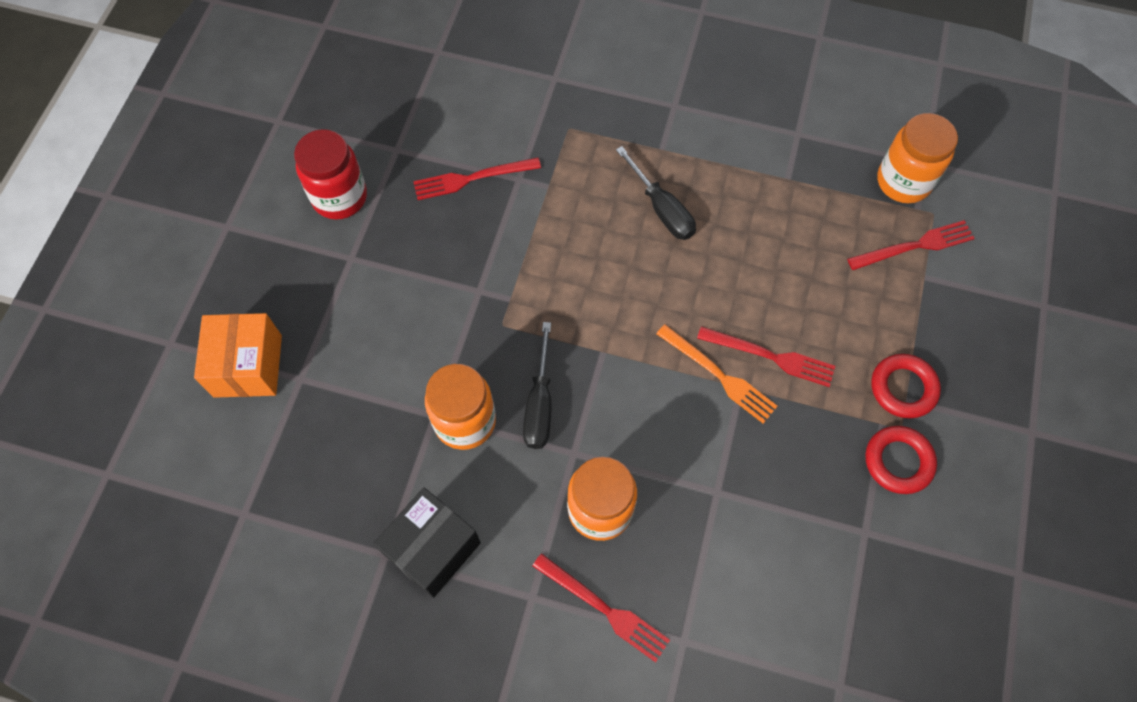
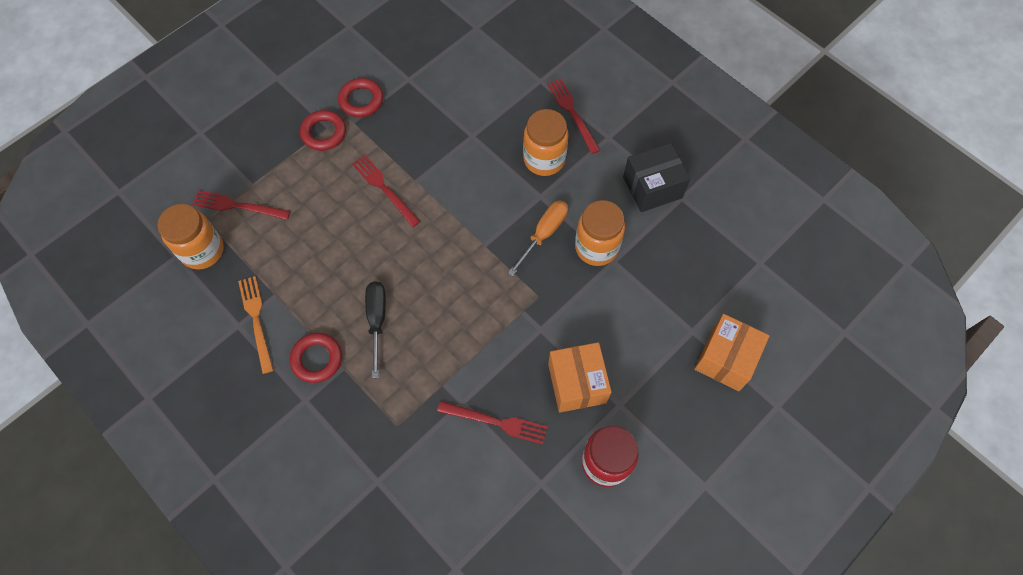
camera: 150 degrees left, 0 degrees up
black screwdriver [523,322,551,449] -> orange screwdriver [508,200,568,276]
orange fork [656,324,778,424] -> orange fork moved to [238,276,274,374]
none -> red ring [290,333,342,383]
none -> orange box [548,342,612,413]

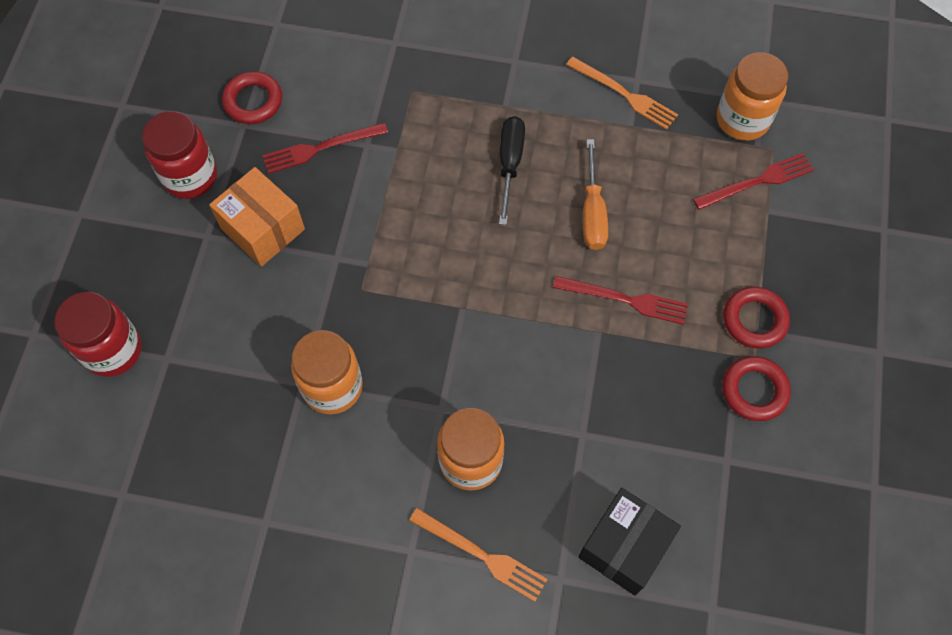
camera: 145 degrees right, 0 degrees up
red ring [290,333,342,383] -> red ring moved to [222,71,282,124]
black screwdriver [365,281,386,378] -> black screwdriver turned 135 degrees counterclockwise [499,116,525,225]
orange screwdriver [508,200,568,276] -> orange screwdriver moved to [583,139,608,250]
red fork [547,78,600,154] -> orange fork [409,508,547,602]
black box [623,143,690,212] -> black box moved to [578,488,681,596]
orange box [694,314,769,391] -> red jar [54,292,142,377]

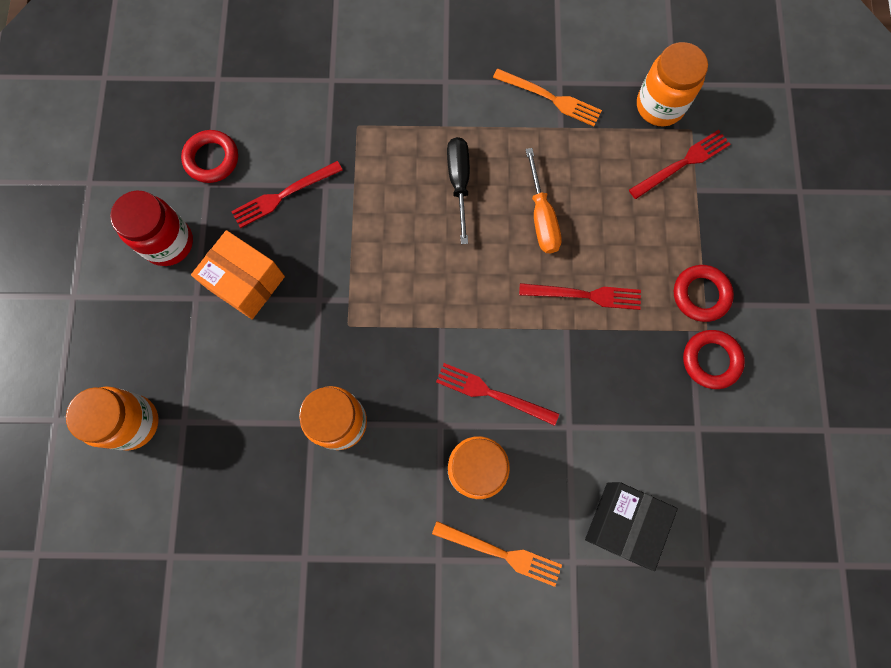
camera: 10 degrees left, 10 degrees up
red jar [54,292,142,377] -> orange jar [66,386,159,451]
none -> red fork [436,363,559,426]

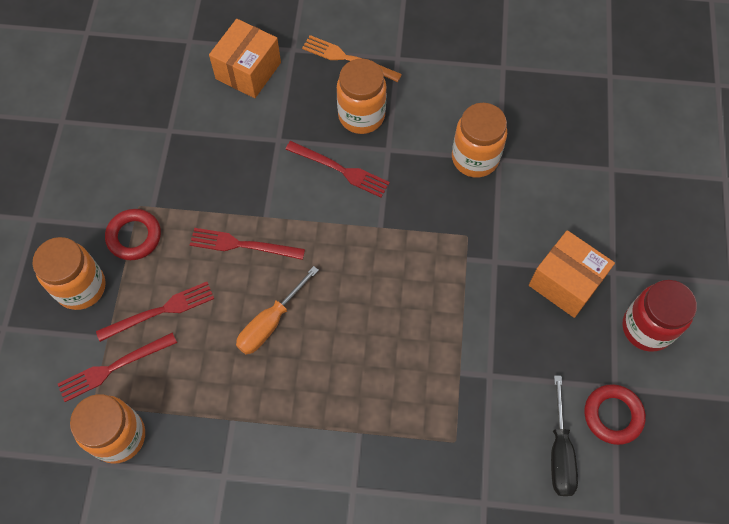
camera: 175 degrees left, 10 degrees down
orange jar [66,386,159,451] -> orange jar moved to [32,237,105,310]
red fork [231,161,343,228] -> red fork moved to [96,282,214,342]
black screwdriver [447,137,470,244] -> black screwdriver moved to [551,375,578,496]
orange fork [493,69,602,126] -> none
orange screwdriver [525,148,562,253] -> orange screwdriver turned 135 degrees counterclockwise [236,266,319,355]
black box [585,482,678,571] -> orange box [209,19,281,98]
red ring [683,330,745,389] -> none

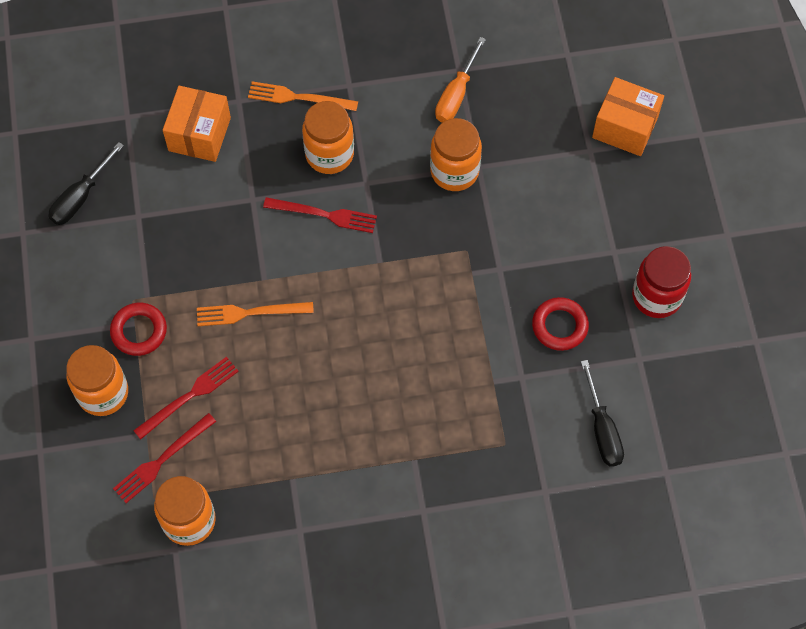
camera: 15 degrees left, 0 degrees up
red fork [190,228,305,260] -> orange fork [197,302,314,326]
orange screwdriver [236,266,319,355] -> orange screwdriver moved to [435,37,486,123]
orange box [529,230,615,318] -> orange box moved to [592,77,664,156]
red ring [584,384,646,445] -> red ring moved to [532,297,589,351]
none -> black screwdriver [49,142,124,225]

